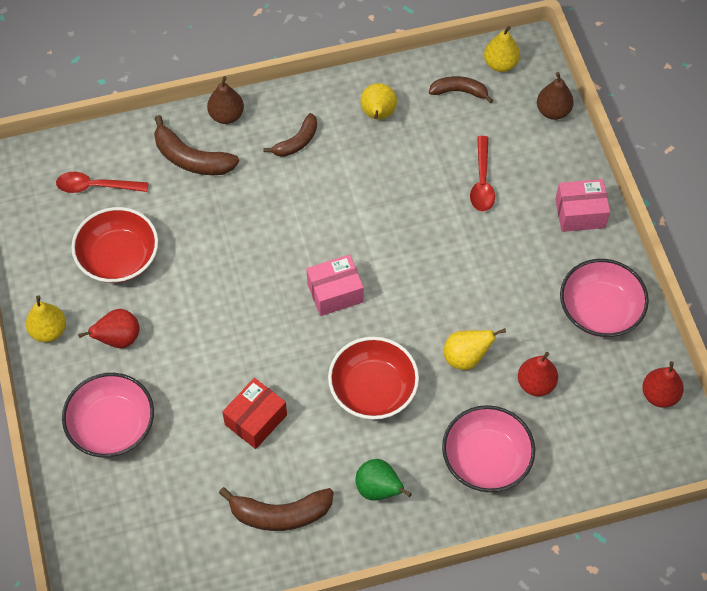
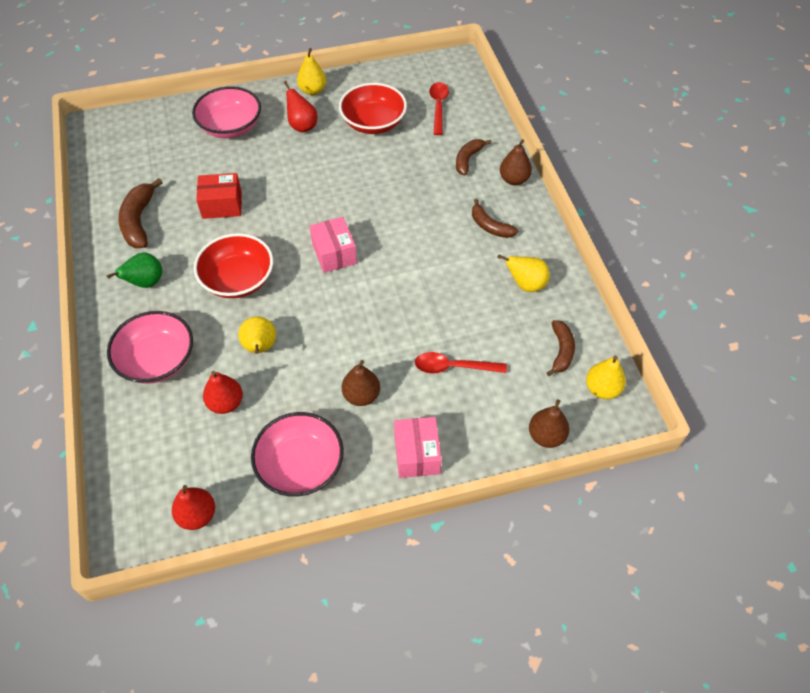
camera: 90 degrees right, 5 degrees down
brown banana [154,115,239,175] -> brown banana [456,139,492,175], size x0.66
red box [222,378,287,449] -> red box turned 45 degrees counterclockwise [196,173,242,219]
none -> brown pear [342,360,380,406]

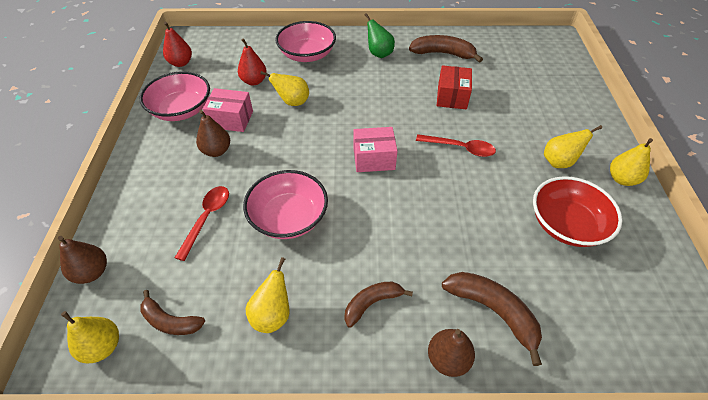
camera: 105 degrees right, 5 degrees down
pink bowl [192,86,261,138] -> pink bowl moved to [243,170,328,239]
red bowl [194,233,273,298] -> none
red pear [284,81,318,133] -> yellow pear [544,125,602,168]
pink box [394,417,442,478] -> pink box moved to [203,88,253,132]
red spoon [429,82,449,135] -> red spoon moved to [416,134,496,157]
brown banana [456,139,492,175] -> brown banana [442,272,542,366], size x1.52

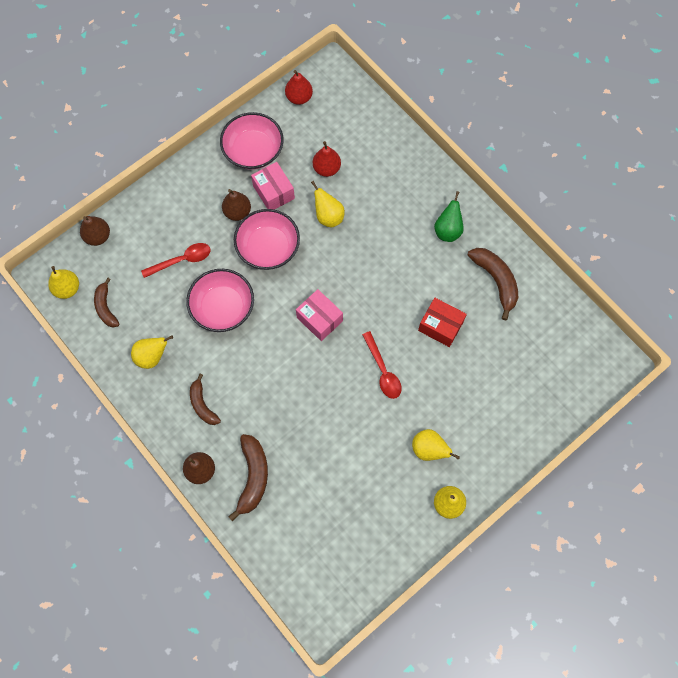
camera: 50 degrees right, 20 degrees up
pink bowl [275,21,336,62] -> pink bowl moved to [234,209,300,270]
brown banana [344,282,413,328] -> brown banana turned 135 degrees counterclockwise [190,374,221,425]
red box [437,65,472,110] -> red box turned 60 degrees clockwise [418,298,467,347]
red bowl [533,176,622,247] -> none

